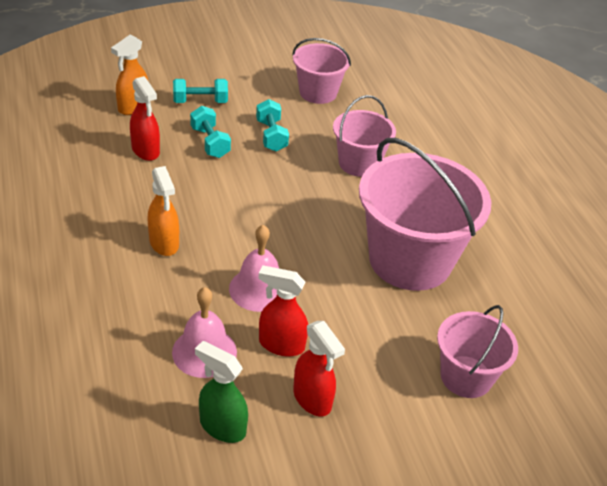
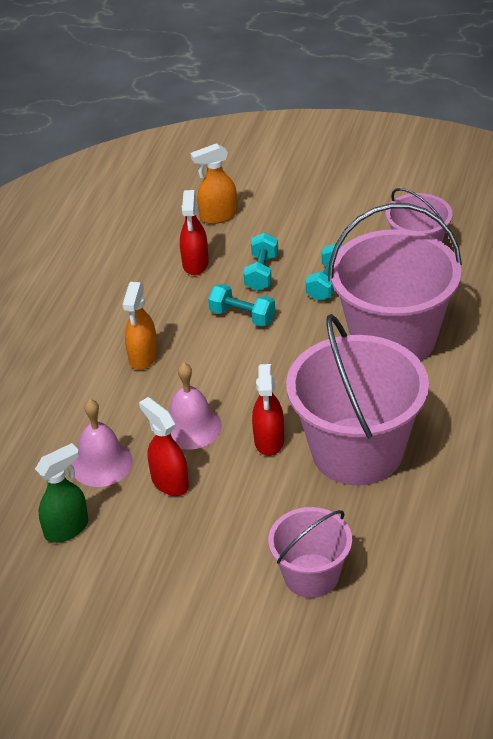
camera: 40 degrees right, 0 degrees up
turquoise dumbbell [173,79,228,103] -> turquoise dumbbell moved to [208,284,275,326]
green spray bottle [195,341,248,443] -> green spray bottle turned 75 degrees clockwise [35,443,88,543]
red spray bottle [293,321,345,417] -> red spray bottle moved to [252,364,284,456]
pink bucket [333,95,396,177] -> pink bucket [328,203,462,361], size x1.80

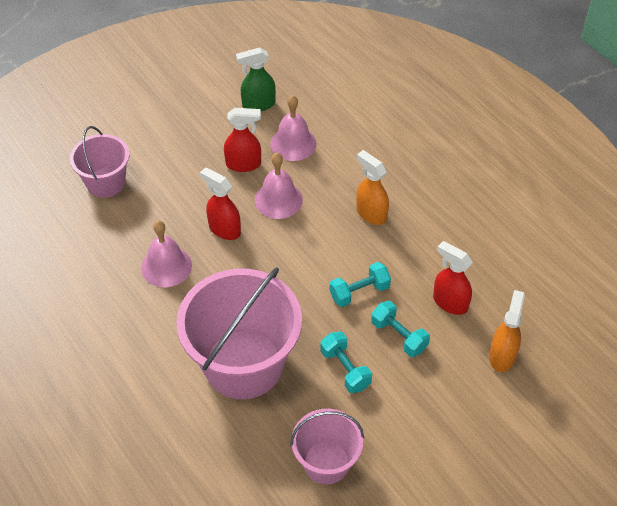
camera: 125 degrees right, 10 degrees up
green spray bottle [35,443,88,543] -> green spray bottle turned 75 degrees clockwise [236,47,276,111]
pink bucket [286,314,429,486] -> pink bell [141,220,192,287]

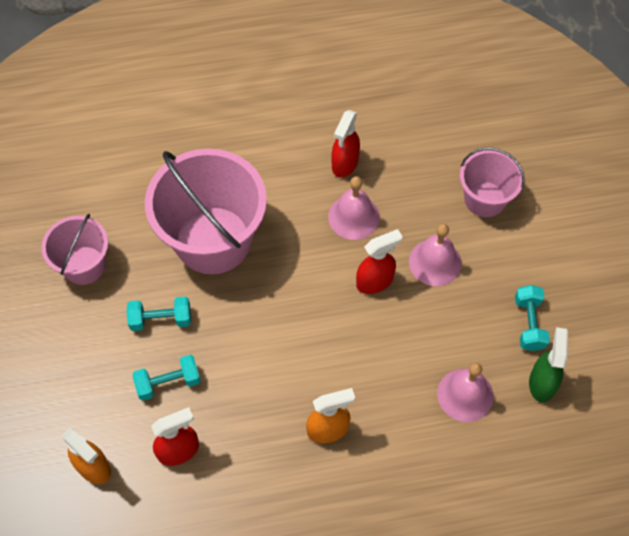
camera: 115 degrees right, 10 degrees up
red spray bottle [224,108,261,172] -> red spray bottle moved to [332,110,360,178]
pink bell [255,153,303,219] -> pink bell moved to [409,224,462,286]
turquoise dumbbell [330,262,391,307] -> turquoise dumbbell moved to [515,285,550,351]

